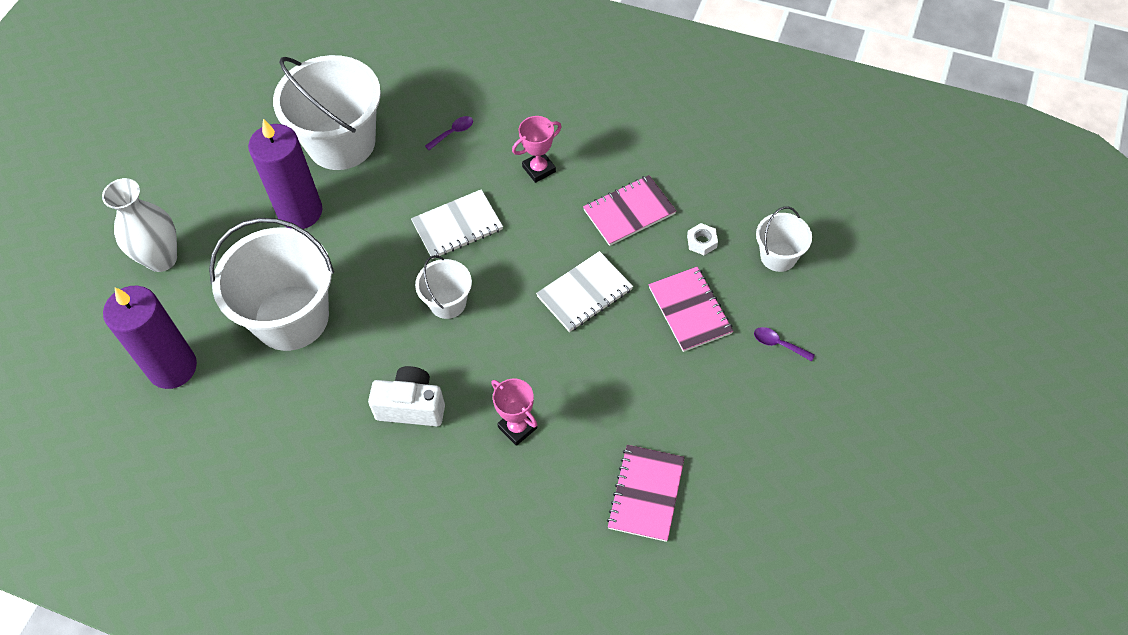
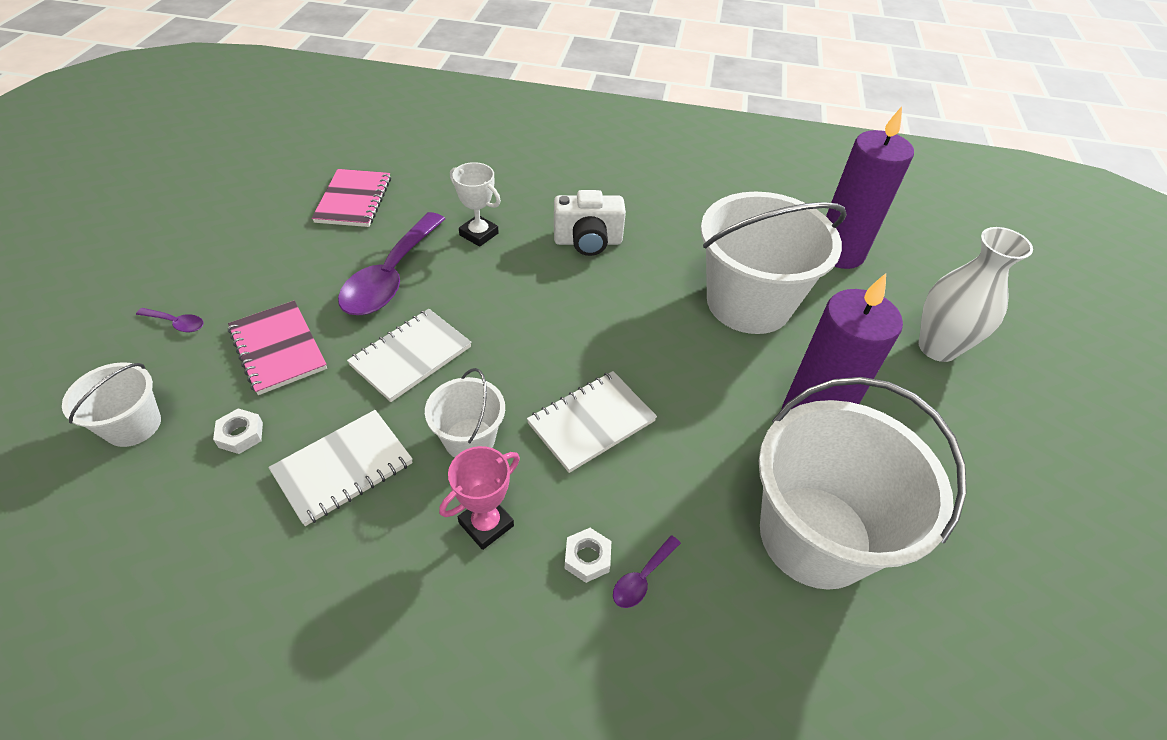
camera: 165 degrees right, 10 degrees down
white bucket [415,255,472,319] -> white bucket moved to [425,368,505,458]
pink trophy [491,379,537,446] -> white trophy [450,162,501,247]
pink notebook [583,175,676,246] -> white notebook [268,410,413,526]
none -> purple spoon [338,212,445,315]
none -> white nut [565,528,611,583]

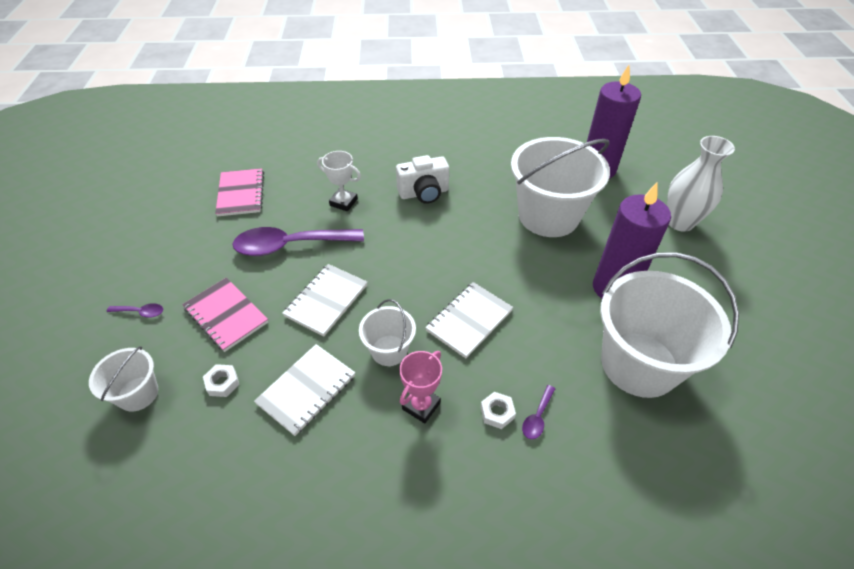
camera: 10 degrees left, 0 degrees up
purple spoon [338,212,445,315] -> purple spoon turned 75 degrees clockwise [233,227,364,256]

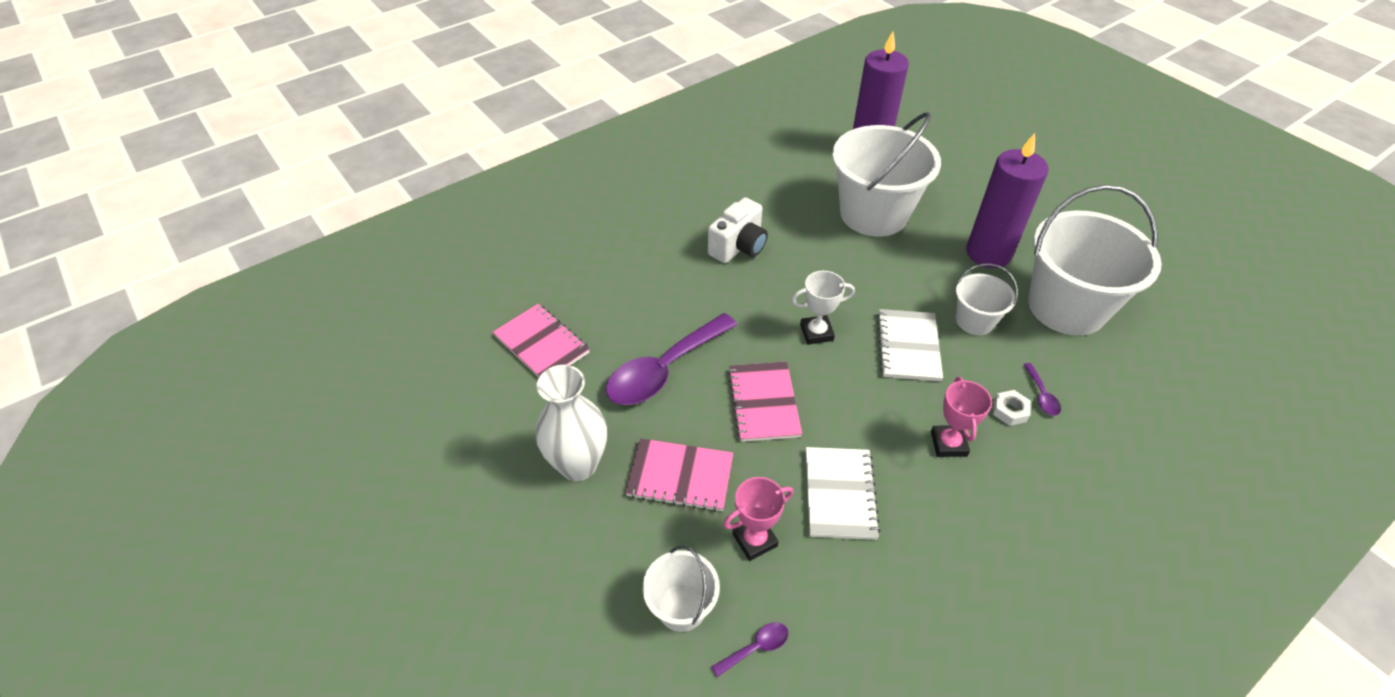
camera: 35 degrees left, 0 degrees up
purple spoon [107,303,163,318] -> purple spoon moved to [711,622,788,677]
white nut [203,364,239,397] -> pink trophy [723,477,793,561]
white notebook [282,264,367,336] -> pink notebook [728,362,802,442]
white trophy [317,151,361,211] -> white trophy moved to [792,271,855,345]
white bucket [359,299,416,366] -> white bucket moved to [956,263,1018,335]
white vase [667,136,735,232] -> white vase moved to [536,365,607,481]

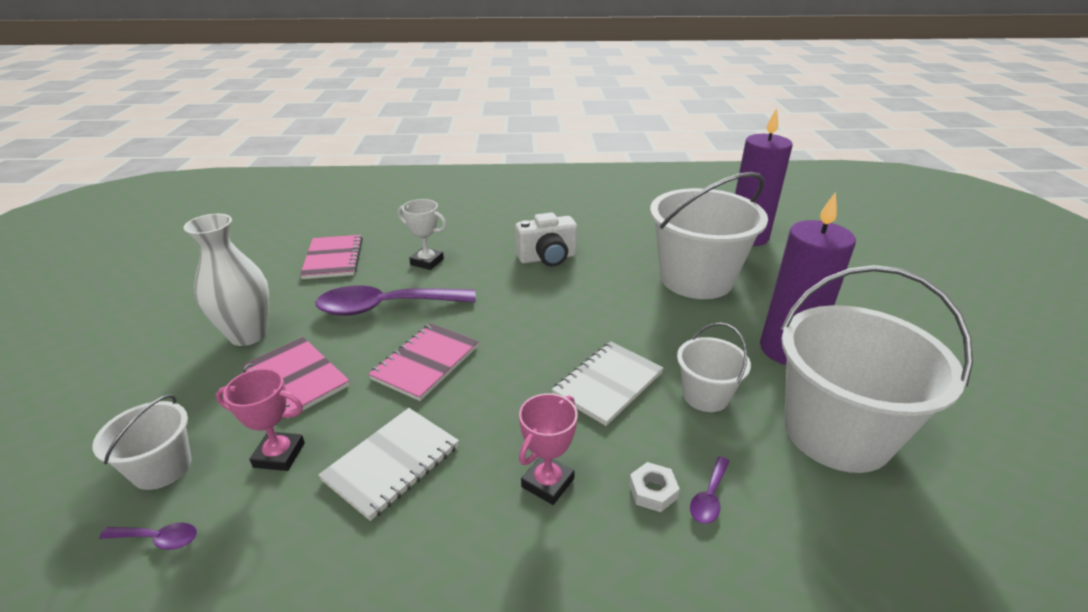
camera: 35 degrees right, 15 degrees down
white trophy [792,271,855,345] -> white trophy moved to [398,199,447,270]

